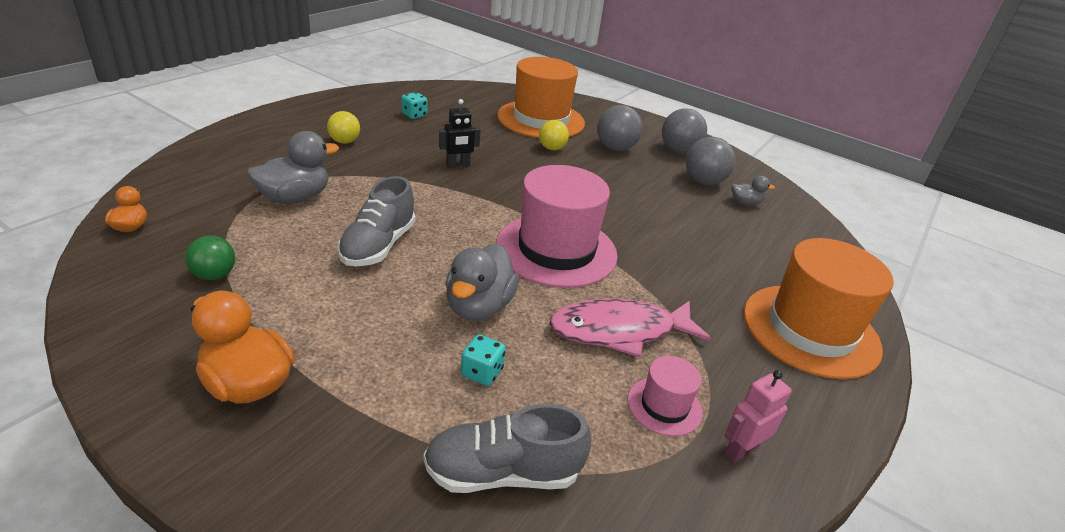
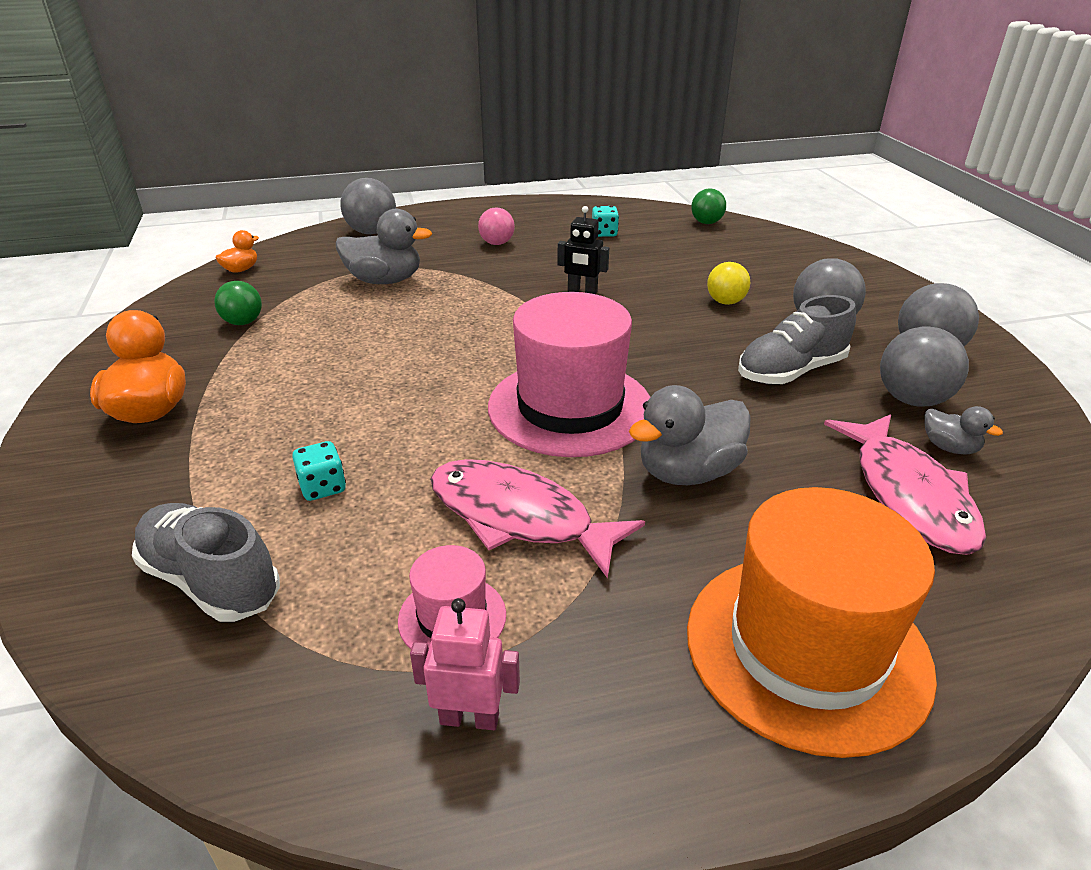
camera: 45 degrees right, 0 degrees up
yellow ball [327,111,360,144] -> pink ball [478,207,515,245]
grey shoe [337,176,415,266] -> grey shoe moved to [738,295,856,384]
grey duck [446,244,519,321] -> grey duck moved to [629,385,751,485]
orange hat [497,57,585,138] -> none
none -> grey ball [341,178,396,234]
none -> green ball [691,188,726,224]
none -> pink fish [824,414,986,555]

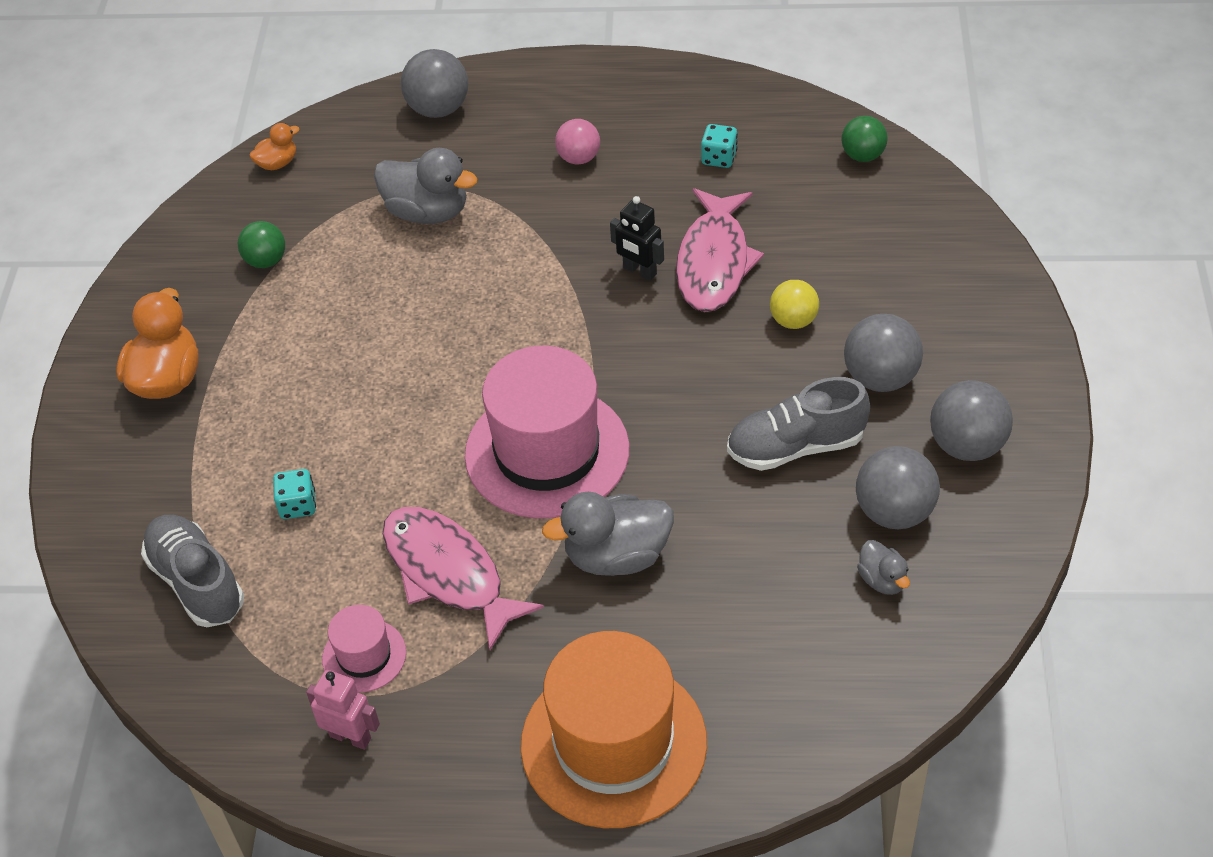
camera: 20 degrees right, 15 degrees up
pink fish [824,414,986,555] -> pink fish moved to [676,188,764,312]

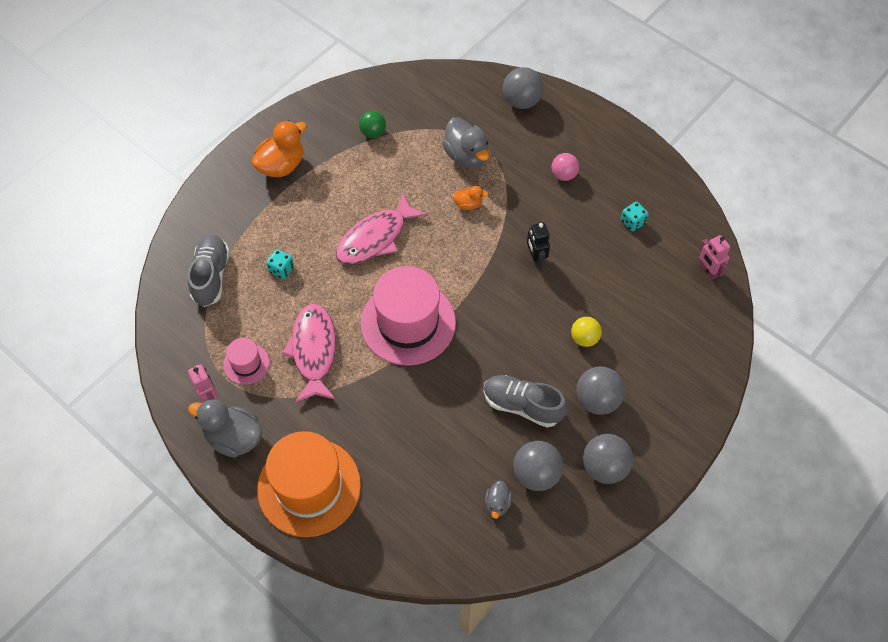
camera: 35 degrees right, 10 degrees up
orange duck [249,123,299,170] -> orange duck moved to [452,186,489,210]
grey duck [542,492,674,576] -> grey duck moved to [188,399,262,458]
pink fish [676,188,764,312] -> pink fish moved to [336,193,427,264]
green ball [841,116,888,162] -> pink robot [699,235,730,280]

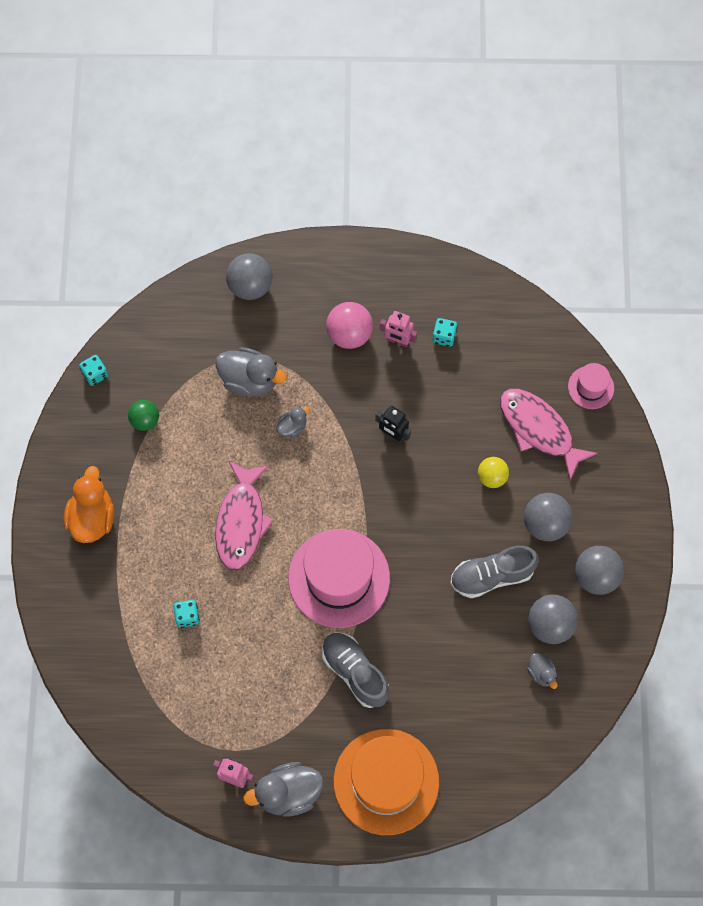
camera: 40 degrees left, 10 degrees up
grey shoe [188,235,230,307] -> grey shoe moved to [322,632,389,708]
pink hat [223,338,270,385] -> pink hat moved to [568,363,614,409]
pink fish [282,304,336,403] -> pink fish moved to [500,389,598,480]
orange duck [452,186,489,210] -> grey duck [276,406,310,438]
pink ball [551,153,579,181] -> pink ball [326,302,373,349], size x1.53
pink robot [699,235,730,280] -> pink robot moved to [380,311,417,347]
none -> turquoise dice [79,355,108,386]

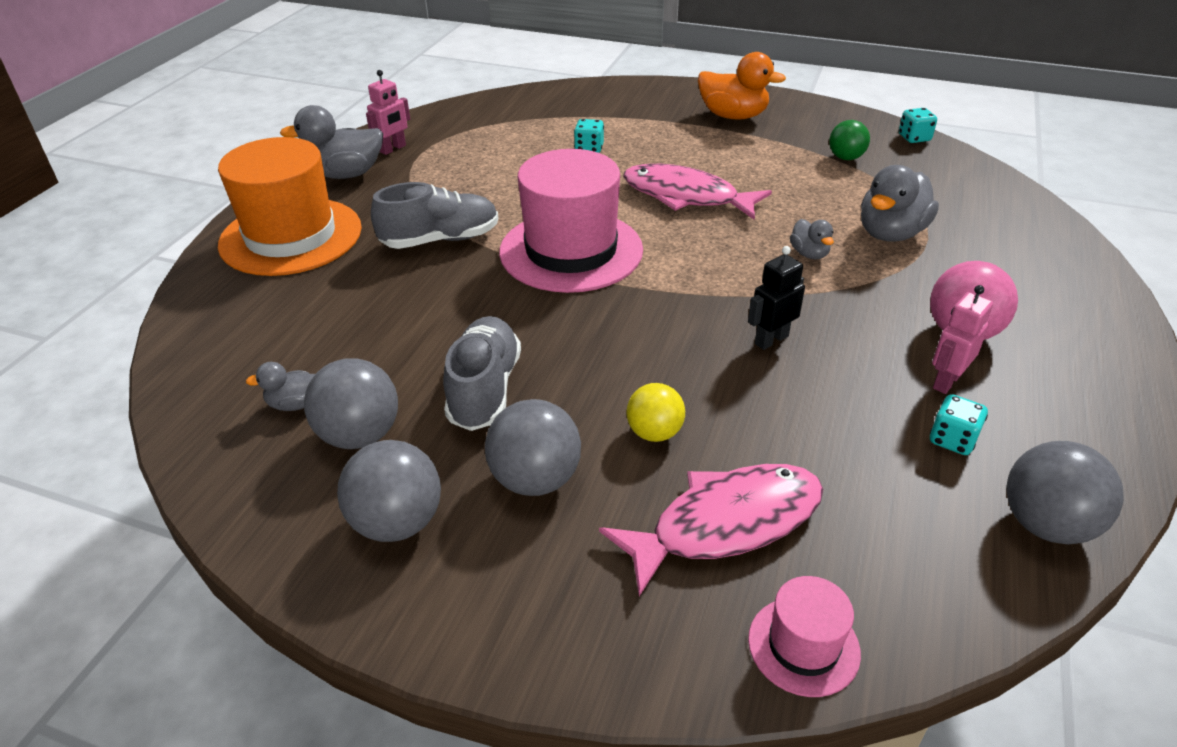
camera: 110 degrees right, 30 degrees down
grey ball [226,253,273,300] -> grey ball moved to [1006,441,1124,545]
grey duck [243,762,323,817] -> grey duck turned 105 degrees counterclockwise [280,105,383,179]

